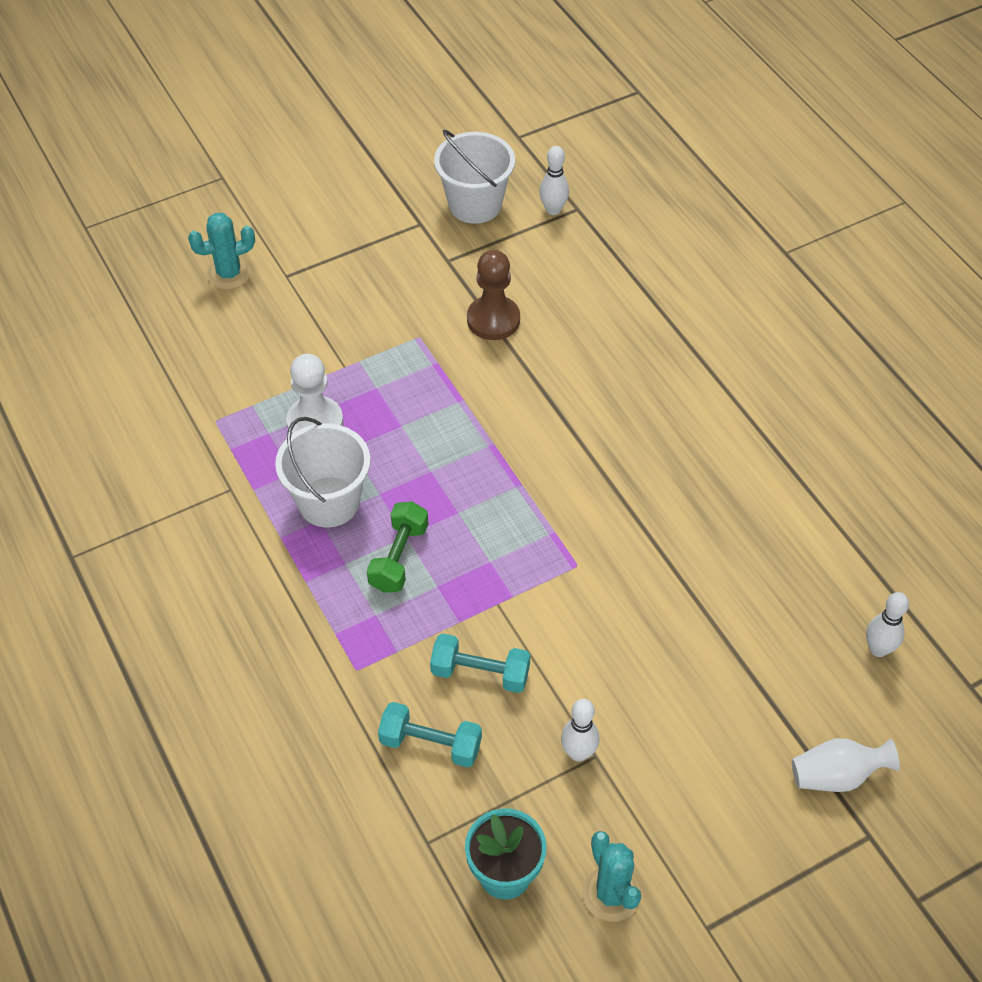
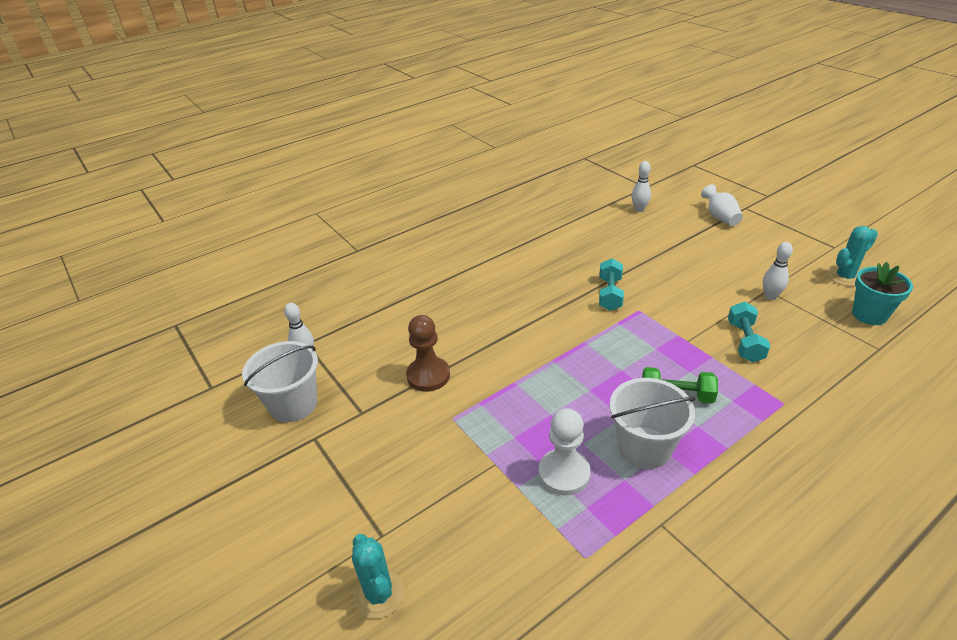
camera: 95 degrees left, 15 degrees down
turquoise dumbbell [378,702,482,768] -> turquoise dumbbell moved to [599,259,624,311]

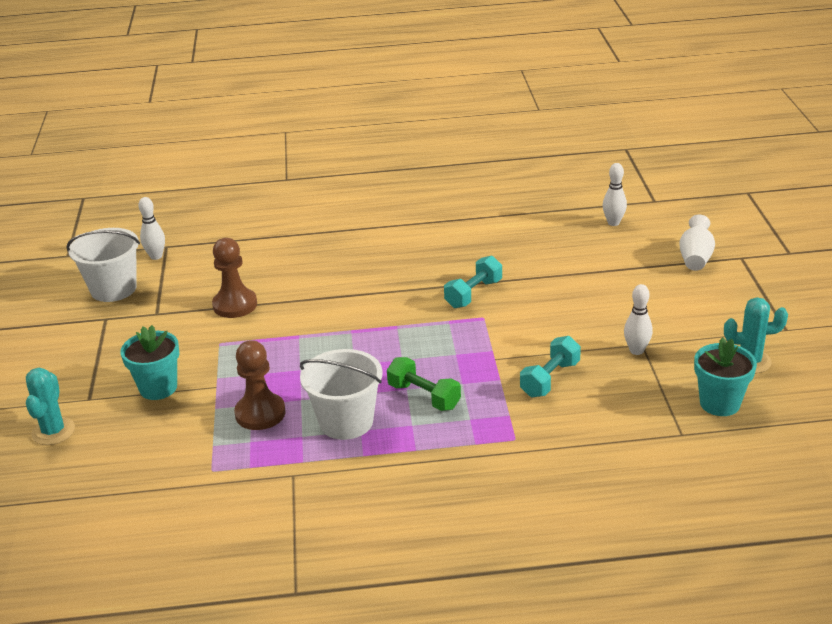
camera: 30 degrees right, 5 degrees down
white pawn [539,408,591,496] -> brown pawn [234,340,286,430]
none -> turquoise flower pot [120,325,180,400]

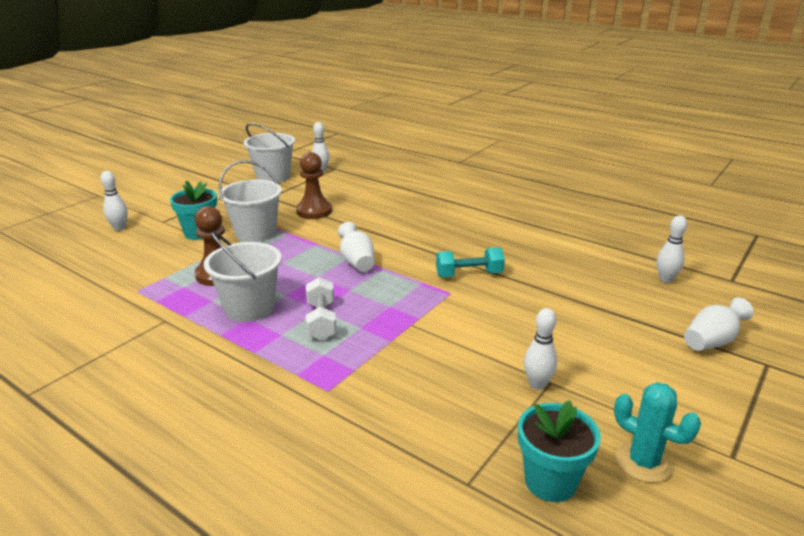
camera: 40 degrees right, 5 degrees down
turquoise cactus [26,368,75,445] -> white bowling pin [101,171,128,231]
green dumbbell [387,357,461,411] -> white dumbbell [306,277,337,341]
turquoise dumbbell [520,336,581,397] -> none
none -> white bucket [219,160,282,242]
none -> white vase [338,222,374,272]

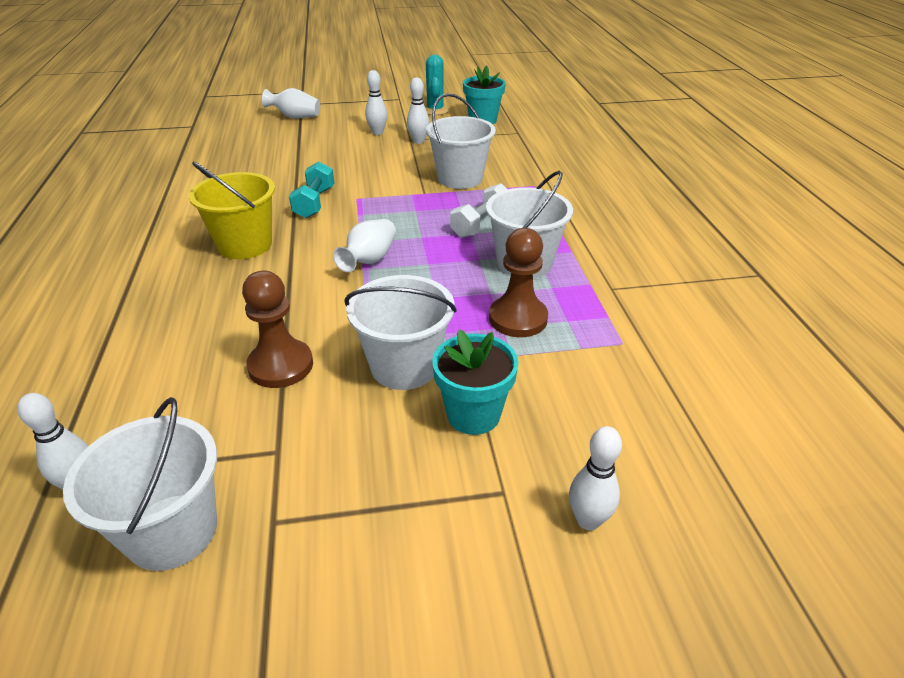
camera: 135 degrees left, 10 degrees up
turquoise dumbbell [436,247,505,277] -> turquoise dumbbell turned 60 degrees clockwise [289,162,334,218]
white bowling pin [657,215,687,283] -> white bowling pin moved to [365,70,387,135]
none -> yellow bucket [189,162,275,259]
none -> white bucket [426,93,496,189]

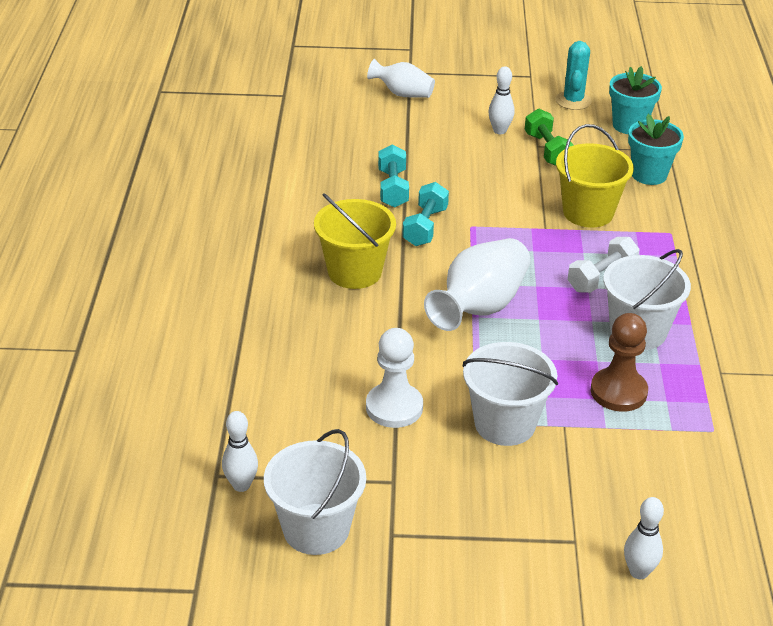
camera: 10 degrees right, 0 degrees up
brown pawn [242,271,313,388] -> white pawn [366,328,423,428]
white vase [333,219,396,272] -> white vase [424,238,531,331], size x1.65
white bowling pin [407,77,429,144] -> green dumbbell [525,109,574,166]
white bucket [426,93,496,189] -> yellow bucket [556,124,634,228]
turquoise flower pot [432,329,519,435] -> turquoise flower pot moved to [628,114,684,185]
none -> turquoise dumbbell [378,144,409,208]

